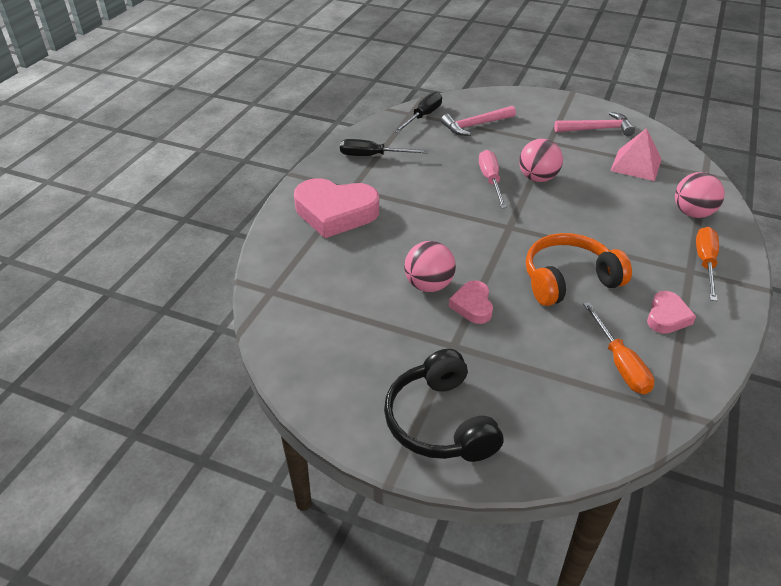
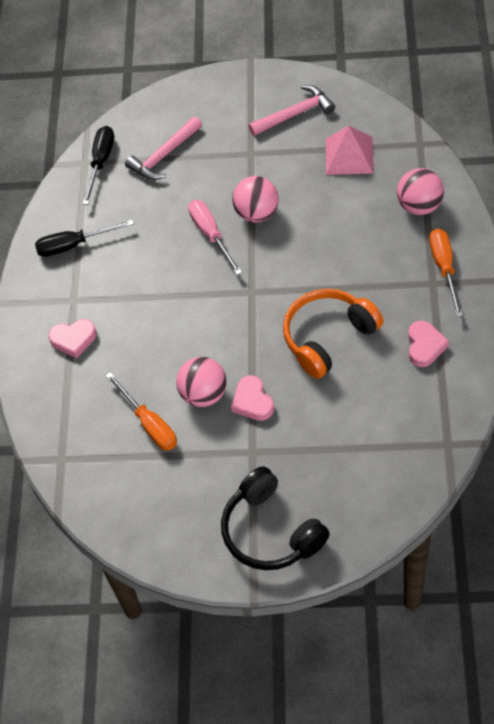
camera: 15 degrees left, 15 degrees up
pink heart [294,178,379,238] -> pink heart [48,319,97,358], size x0.51
orange screwdriver [583,302,654,394] -> orange screwdriver moved to [106,372,177,451]

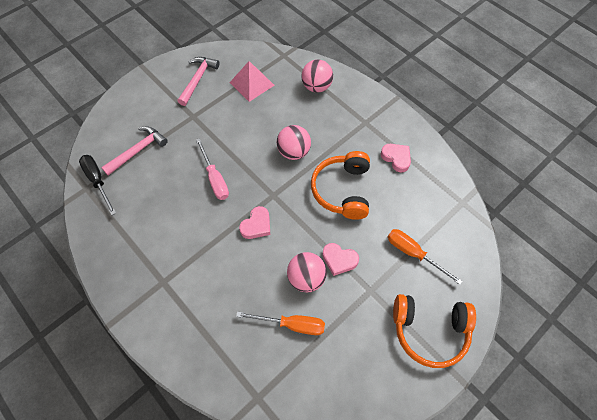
camera: 50 degrees left, 5 degrees up
black screwdriver [35,220,134,257] -> none
pink heart [48,319,97,358] -> pink heart moved to [239,206,270,239]
pink hammer [125,116,202,180] -> pink hammer turned 135 degrees counterclockwise [101,126,168,176]
pink screwdriver [188,200,242,275] -> pink screwdriver turned 135 degrees counterclockwise [196,138,229,200]
black headphones [221,466,330,570] -> orange headphones [393,294,476,368]
pink ball [232,176,279,223] -> pink ball moved to [277,125,311,160]
orange screwdriver [429,229,463,317] -> orange screwdriver moved to [388,229,462,285]

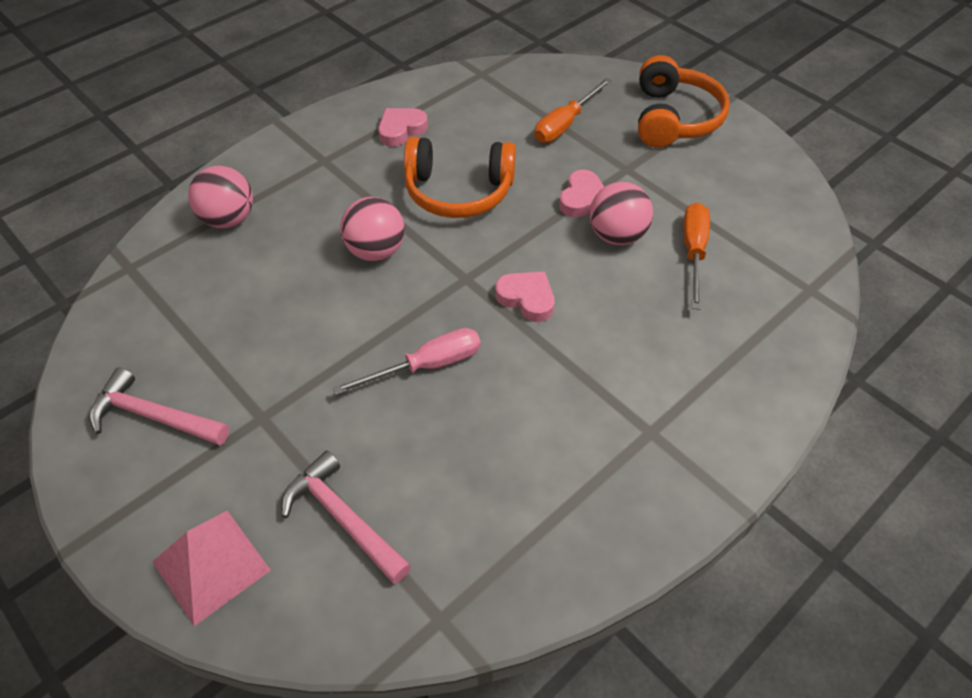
camera: 90 degrees left, 10 degrees down
black screwdriver [79,155,116,215] -> none
pink pyramid [229,61,274,102] -> pink pyramid moved to [152,511,271,626]

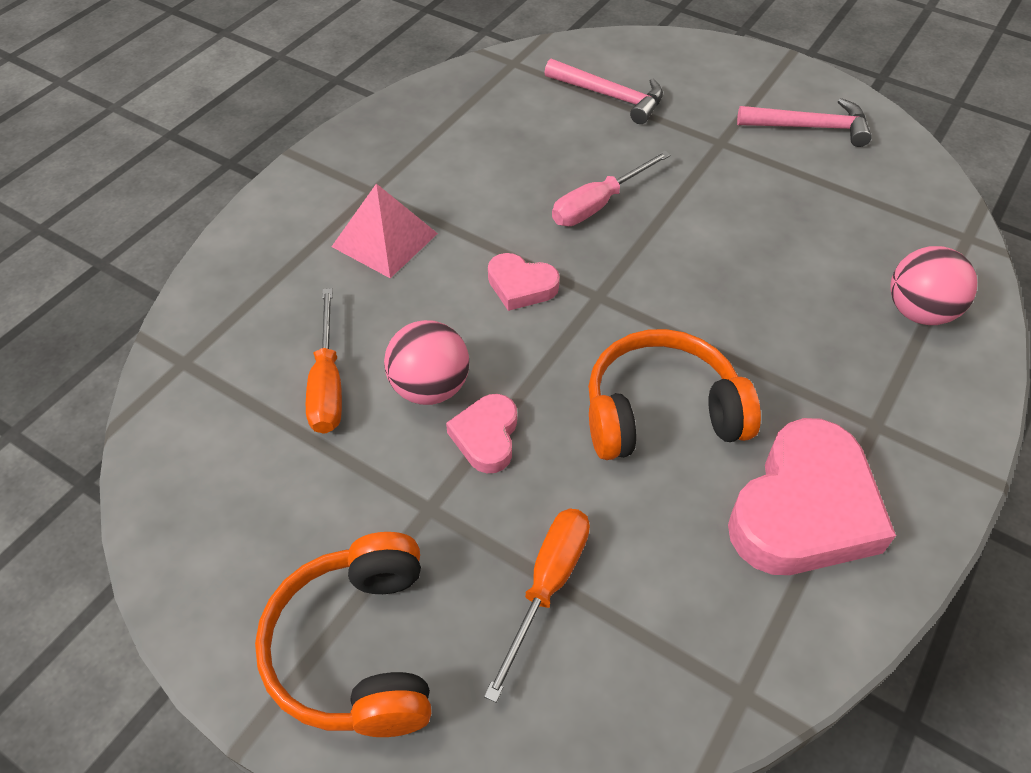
camera: 165 degrees right, 0 degrees up
pink pyramid [152,511,271,626] -> pink pyramid moved to [331,184,438,278]
pink ball [340,197,405,261] -> none
pink heart [378,108,428,147] -> pink heart [728,418,896,575], size x1.96

